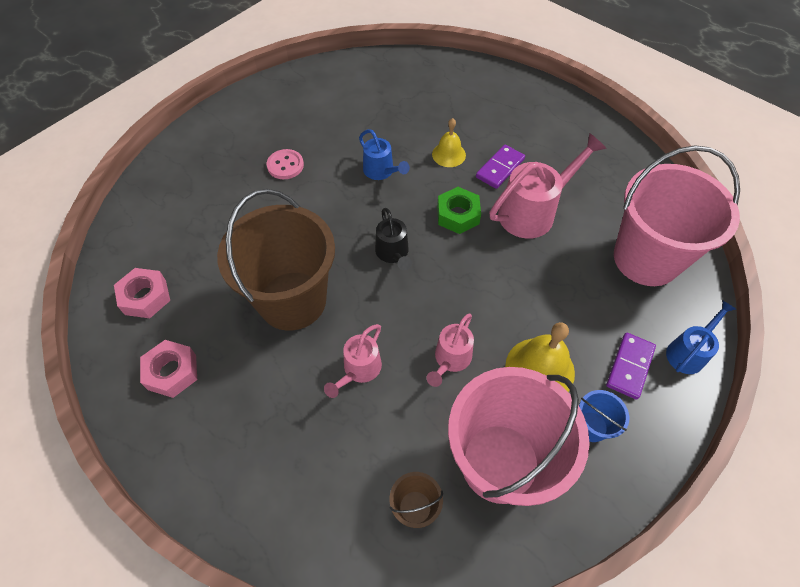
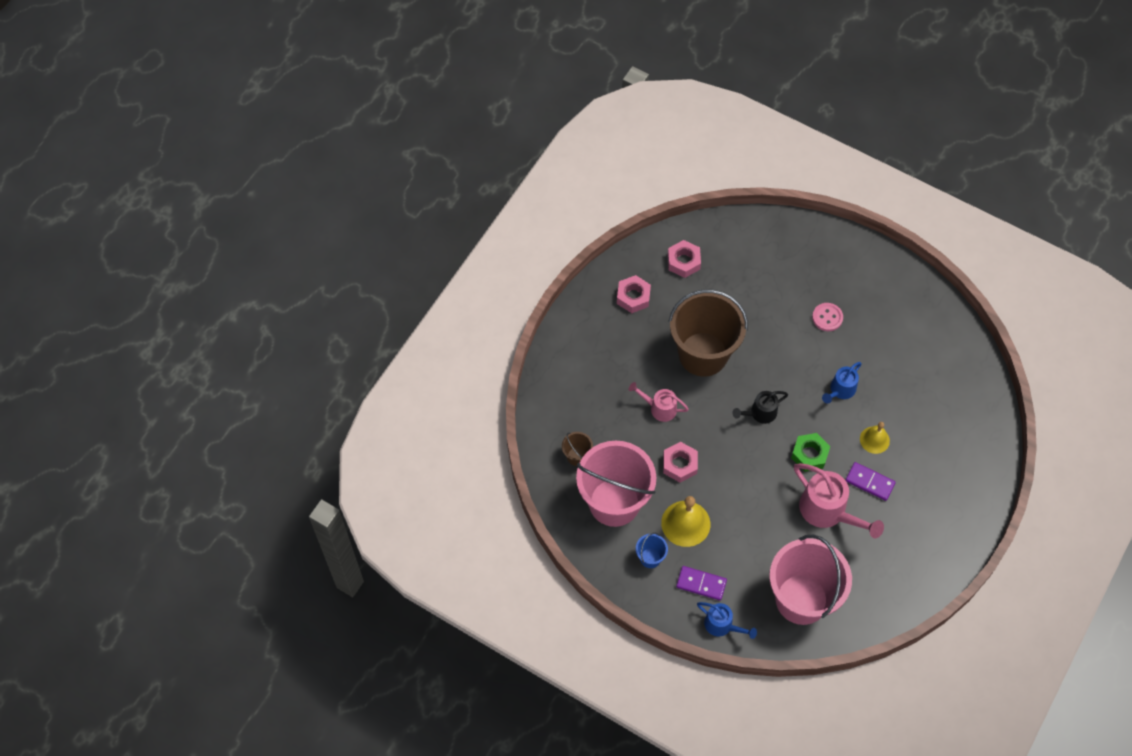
camera: 80 degrees right, 5 degrees up
pink watering can [426,313,474,387] -> pink nut [663,442,698,483]

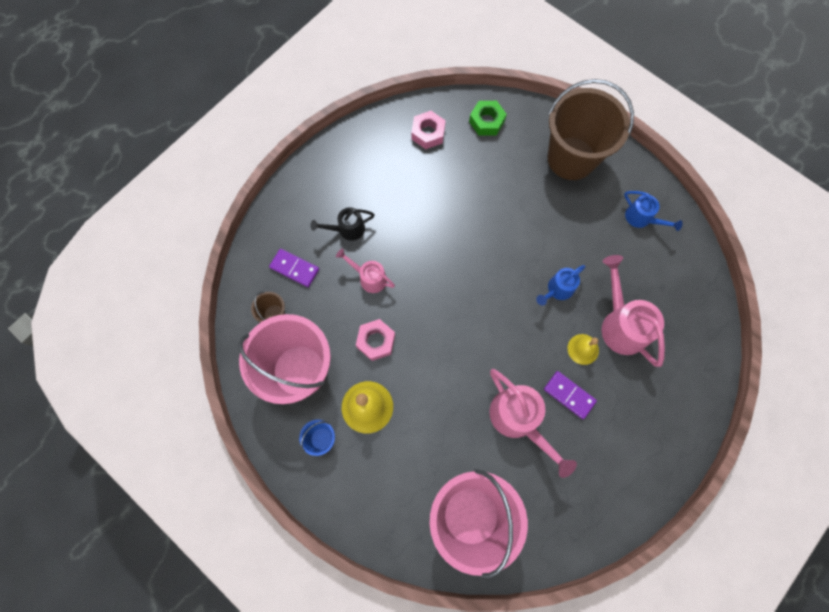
camera: 10 degrees right, 10 degrees up
pink nut [617,275,651,313] -> none
brown bucket [668,290,748,377] -> brown bucket moved to [547,79,634,180]
purple domino [676,566,727,601] -> purple domino moved to [269,249,319,287]
blue watering can [697,602,757,639] -> blue watering can moved to [624,191,683,231]
black watering can [733,391,788,424] -> black watering can moved to [311,207,375,241]
green nut [791,433,830,472] -> green nut moved to [469,101,507,136]
pink button [812,303,843,331] -> none
none -> pink watering can [602,255,665,367]

